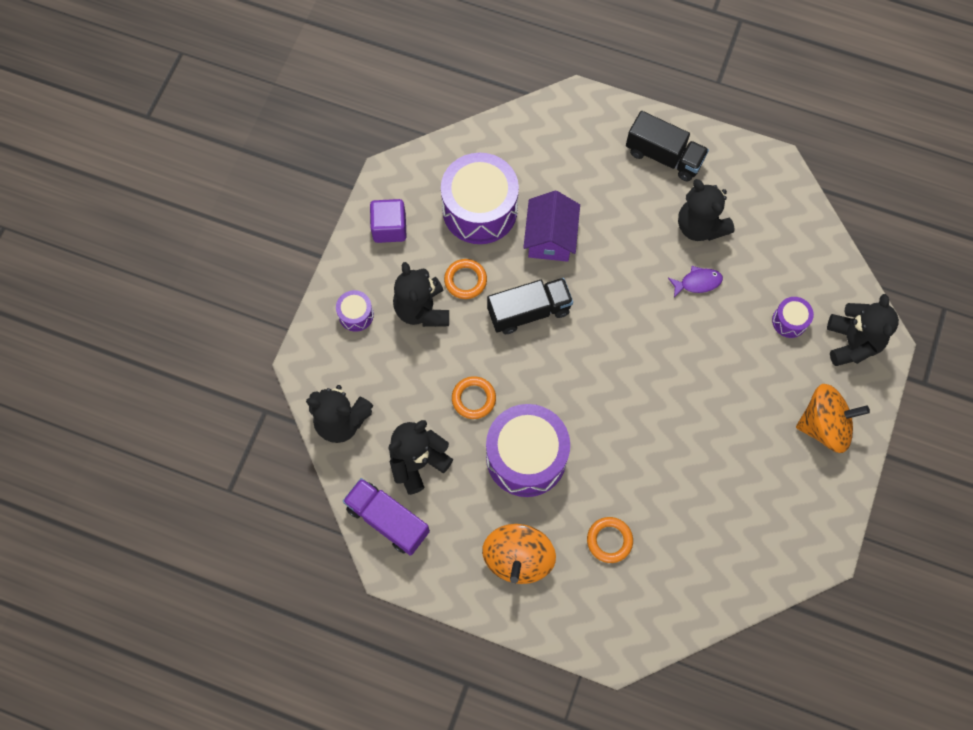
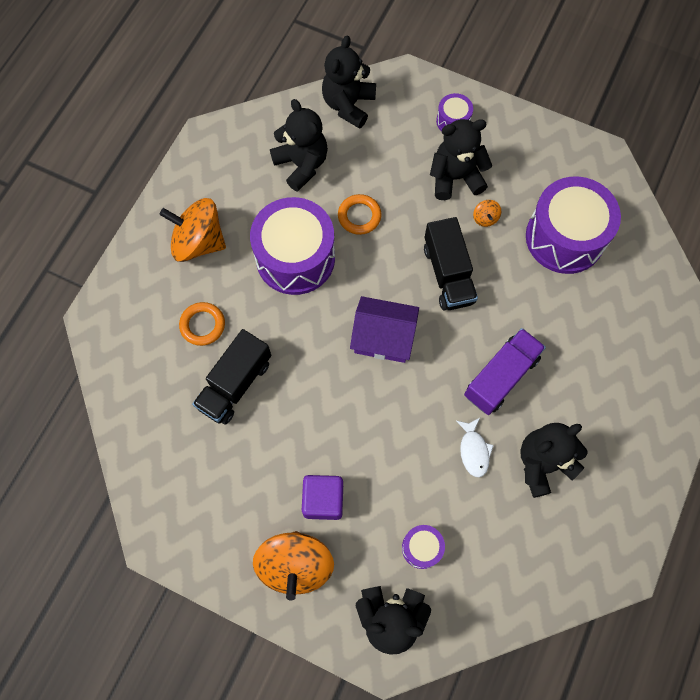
camera: 95 degrees right, 0 degrees up
purple truck [343,478,430,556] -> purple truck moved to [464,328,546,415]
purple cube [370,199,407,243] -> purple cube moved to [302,475,343,520]
orange ring [444,259,487,299] -> orange spinning top [473,200,502,227]
purple house [523,191,580,262] -> purple house moved to [350,296,419,363]
black truck [626,111,709,181] -> black truck moved to [192,329,271,425]
purple fish [668,266,723,298] -> white fish [456,418,494,477]

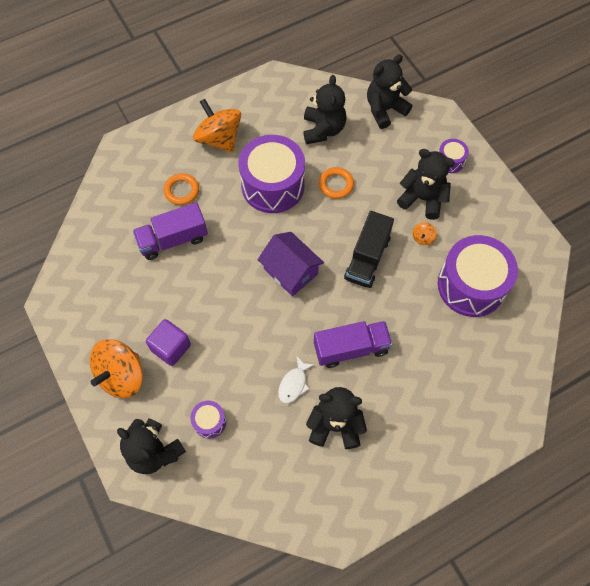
camera: 35 degrees right, 5 degrees down
black truck [192,329,271,425] -> purple truck [133,203,208,260]

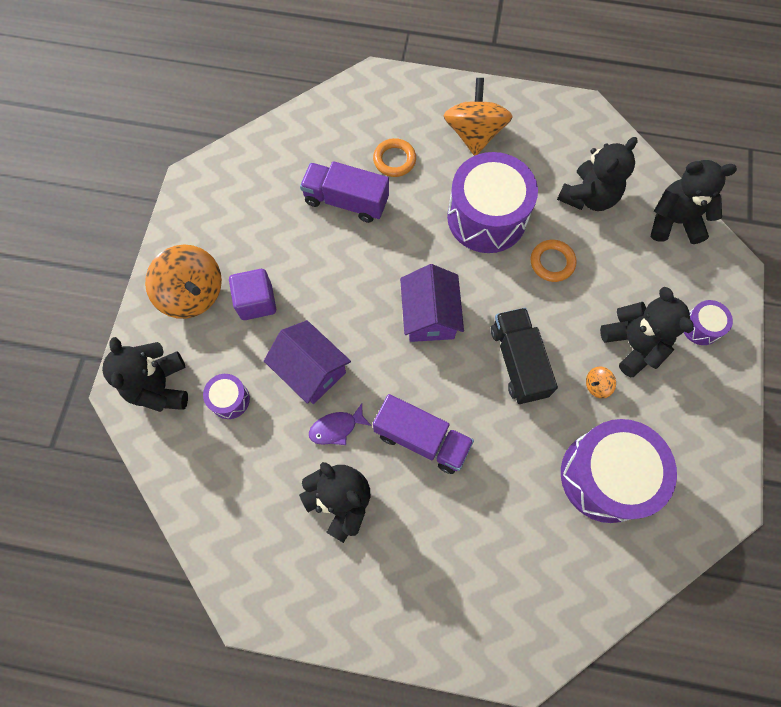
camera: 40 degrees right, 5 degrees up
orange spinning top [90,339,143,398] -> orange spinning top turned 120 degrees counterclockwise [145,245,222,319]
white fish [278,356,315,404] -> purple fish [309,403,372,445]
black truck [344,211,394,288] -> black truck turned 105 degrees clockwise [491,308,558,404]
none -> purple house [264,320,351,404]

